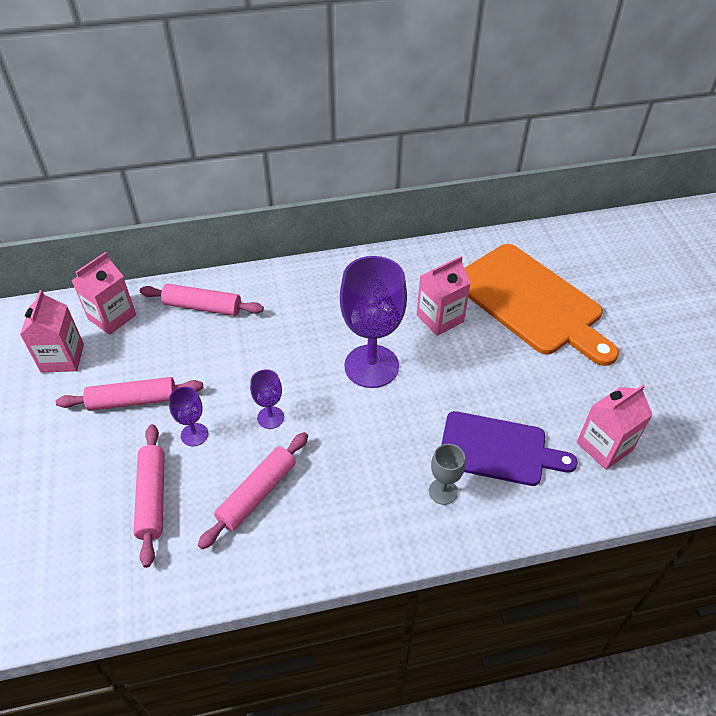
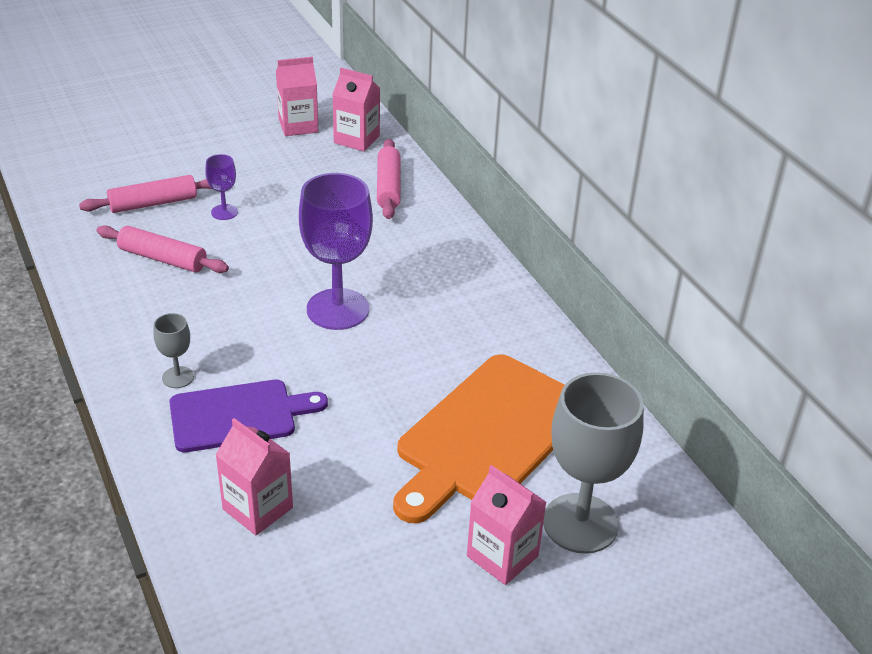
camera: 75 degrees right, 10 degrees down
pink rolling pin [56,377,203,411] -> none
purple goblet [250,369,284,429] -> none
pink carton [417,256,471,336] -> pink carton moved to [467,465,546,585]
purple cutting board [441,411,578,486] -> purple cutting board turned 105 degrees counterclockwise [169,380,328,452]
none -> grey goblet [543,372,644,554]

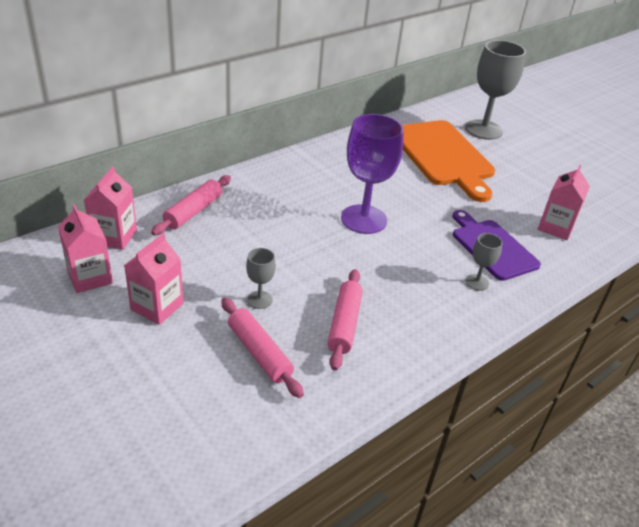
camera: 105 degrees left, 0 degrees up
purple goblet [205,154,238,220] -> grey goblet [246,248,276,309]
pink rolling pin [377,139,401,219] -> pink rolling pin turned 45 degrees counterclockwise [151,175,231,236]
orange cutting board [393,354,565,523] -> orange cutting board turned 45 degrees clockwise [403,120,495,202]
pink carton [467,465,546,585] -> pink carton moved to [124,234,183,325]

